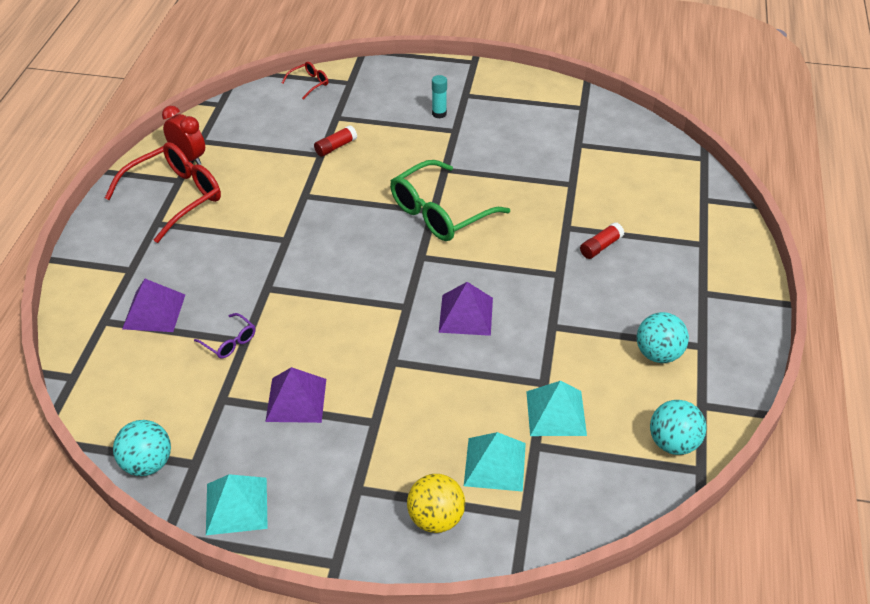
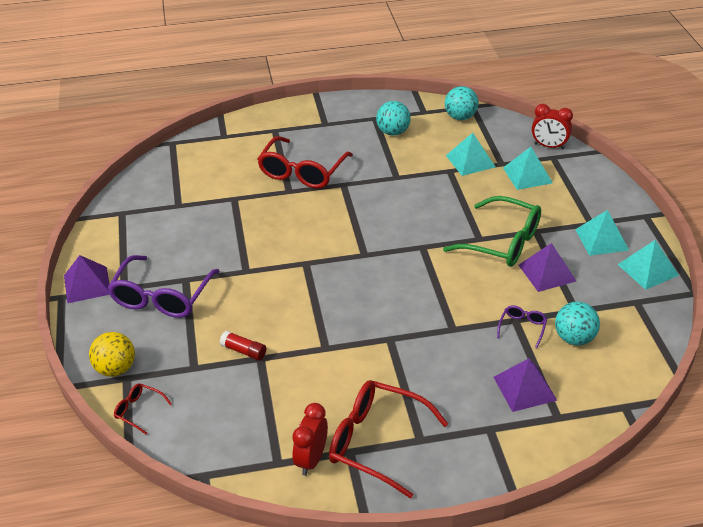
camera: 110 degrees left, 5 degrees down
turquoise ball [113,420,171,476] -> turquoise ball moved to [555,302,600,345]
green glasses [390,160,510,241] -> green glasses moved to [443,196,541,267]
yellow ball [407,474,465,533] -> yellow ball moved to [89,332,135,377]
turquoise glue stick [432,75,447,118] -> purple glasses [108,255,220,318]
purple pyramid [439,282,493,336] -> purple pyramid moved to [64,255,110,303]
red glue stick [580,222,624,259] -> red glasses [257,136,353,189]
none -> red clock [532,104,573,149]
none -> turquoise pyramid [575,210,629,256]

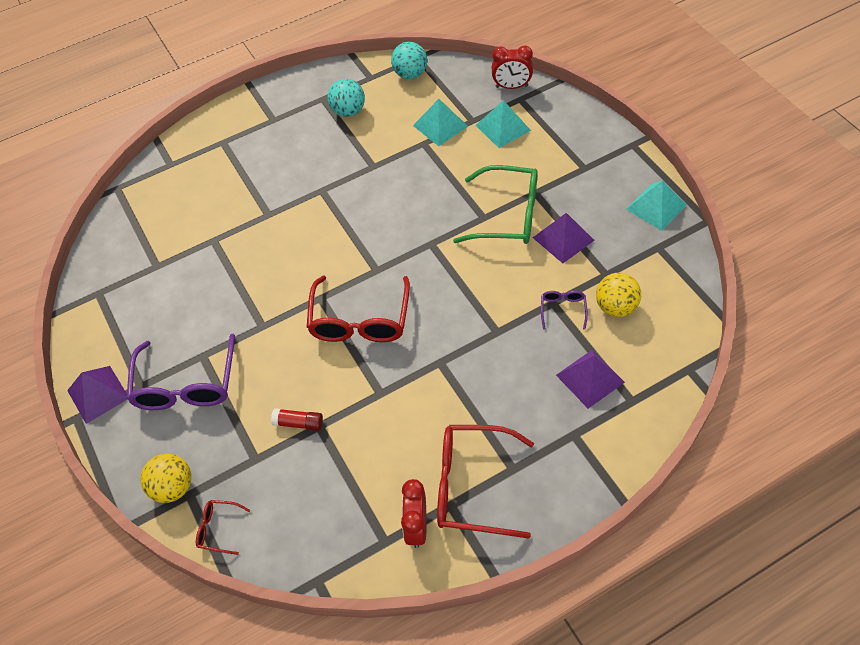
camera: 15 degrees left, 15 degrees up
red glasses [257,136,353,189] -> red glasses moved to [307,276,410,342]
turquoise ball [555,302,600,345] -> yellow ball [596,273,641,317]
turquoise pyramid [575,210,629,256] -> none

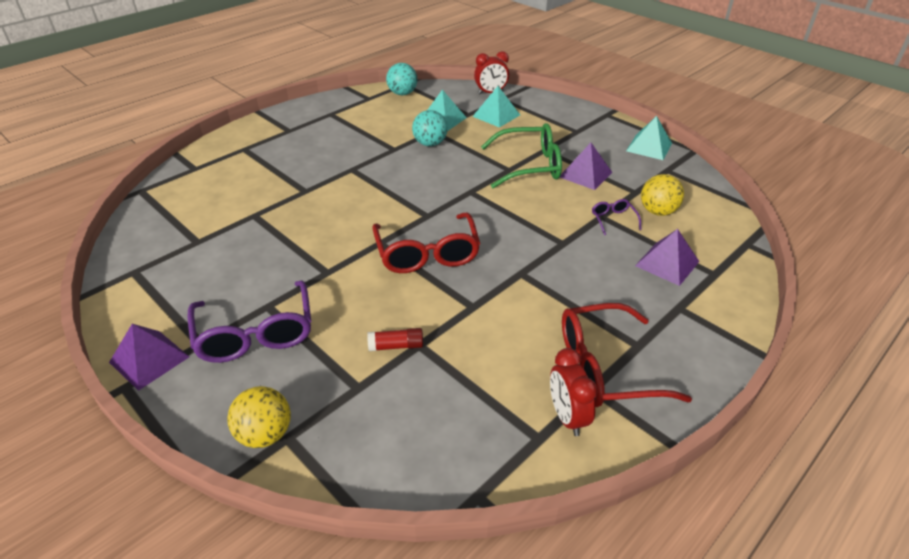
camera: 20 degrees left, 15 degrees down
red glasses [196,500,250,555] -> none
turquoise ball [328,79,365,117] -> turquoise ball moved to [412,110,448,146]

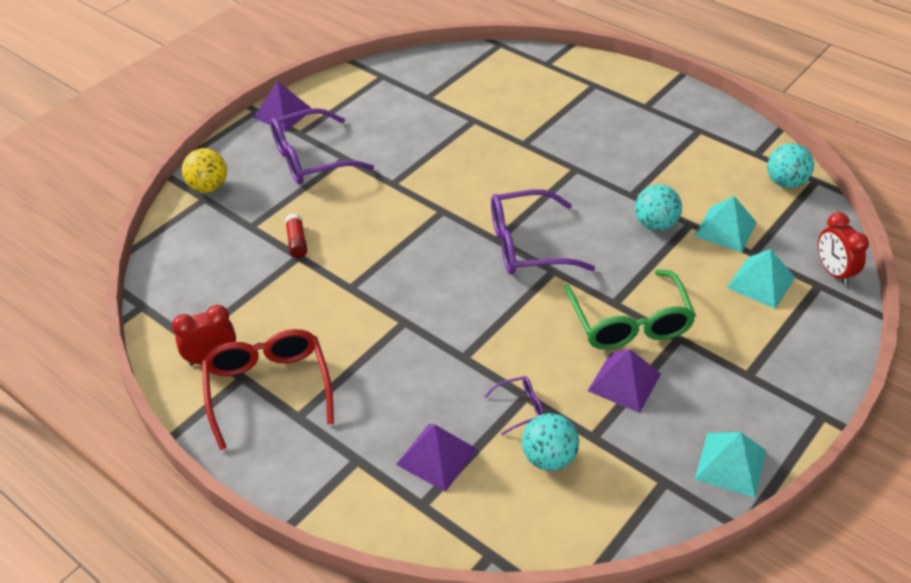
camera: 85 degrees right, 5 degrees up
red glasses [372,212,480,273] -> none
yellow ball [641,174,684,216] -> turquoise ball [522,413,579,471]
none -> purple glasses [491,189,595,275]

